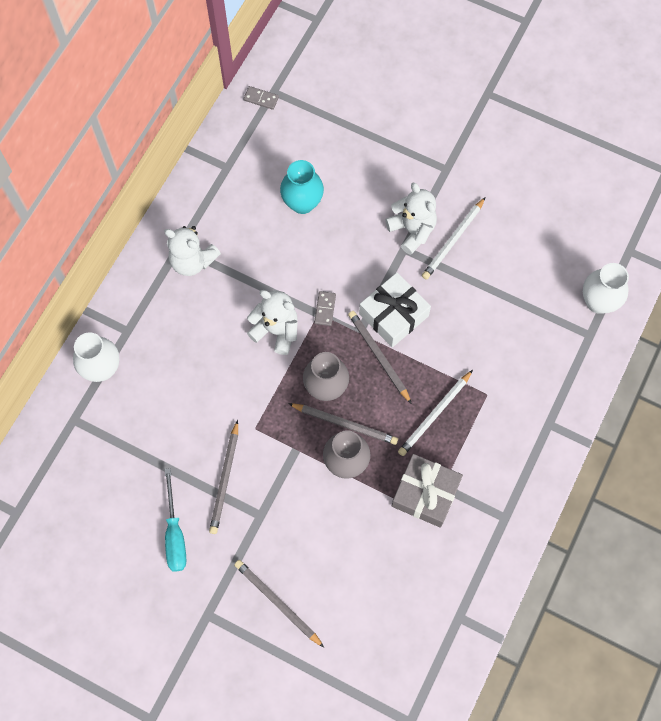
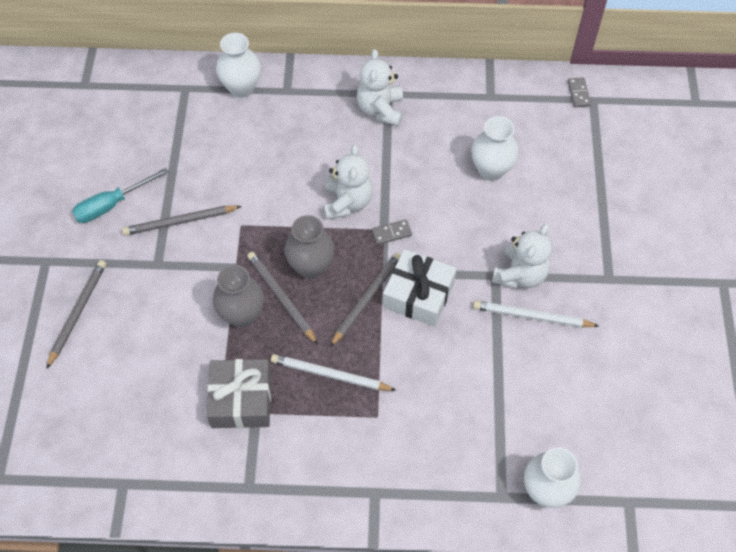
camera: 65 degrees right, 10 degrees down
turquoise vase [280,160,324,214] -> white vase [471,116,519,181]
grey pencil [288,403,398,445] -> grey pencil turned 150 degrees clockwise [247,252,318,345]

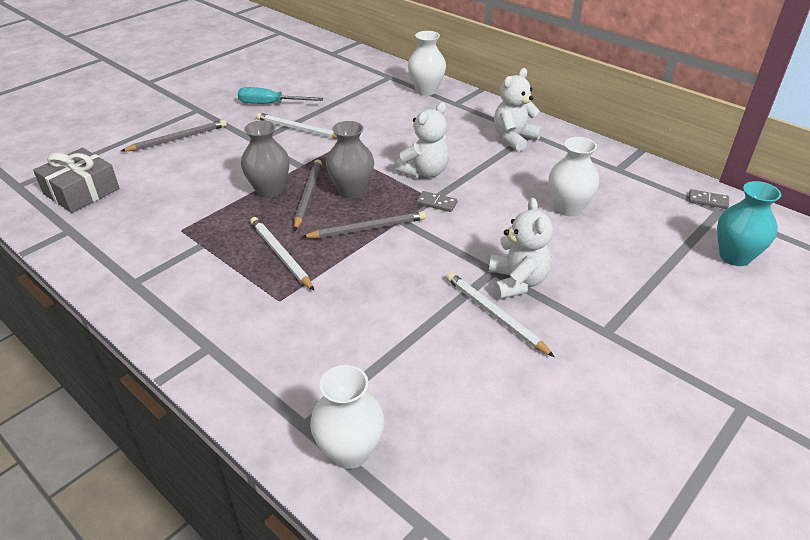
camera: 40 degrees right, 20 degrees down
grey pencil [122,206,242,236] -> white pencil [256,113,338,139]
grey gift [207,359,271,428] -> grey gift moved to [33,148,120,213]
white gift [383,249,457,327] -> none
white teddy bear [492,224,552,289] -> white teddy bear turned 75 degrees counterclockwise [489,198,553,299]
grey domino [568,77,591,107] -> grey domino turned 75 degrees clockwise [689,189,729,209]
none -> turquoise vase [717,181,781,266]

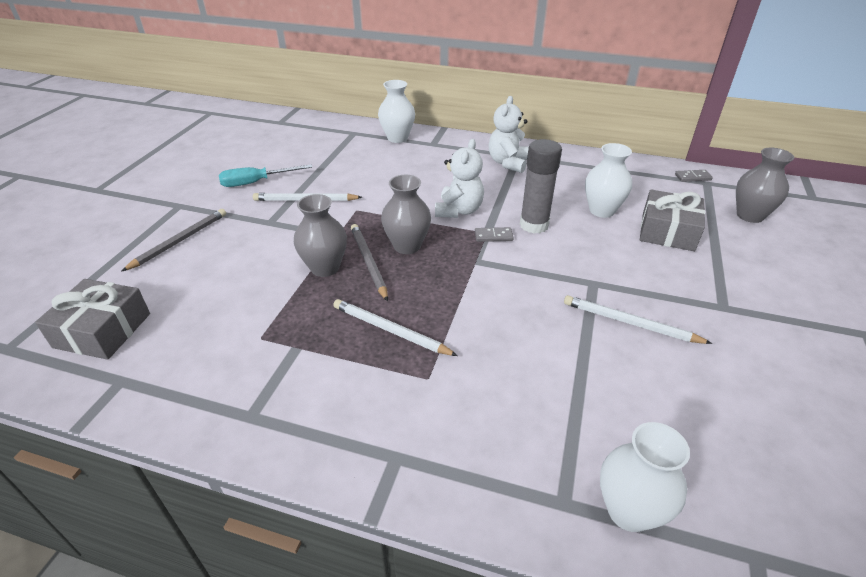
camera: 25 degrees left, 0 degrees up
grey pencil [302,211,426,238] -> none
white teddy bear [489,198,553,299] -> none
turquoise vase [717,181,781,266] -> grey vase [736,148,794,223]
none -> grey glue stick [520,139,562,234]
none -> grey gift [640,189,705,251]

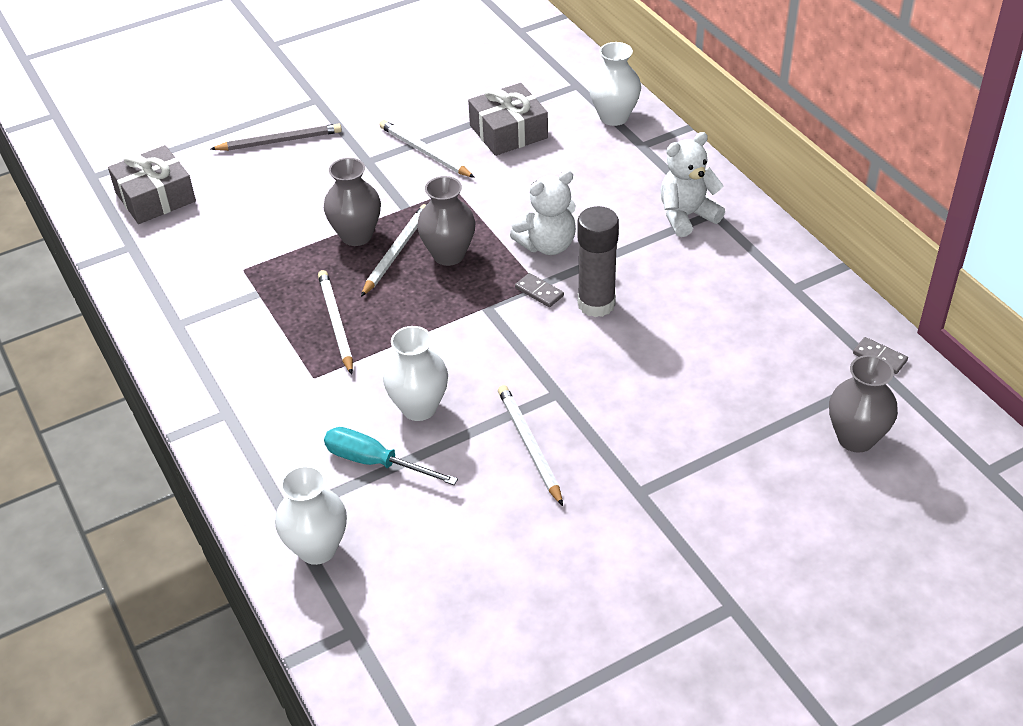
camera: 45 degrees right, 5 degrees up
turquoise screwdriver [219,164,312,187] -> turquoise screwdriver moved to [324,427,458,485]
grey pencil [351,224,388,302] -> white pencil [361,204,426,297]
white vase [585,143,632,218] -> white vase moved to [383,326,448,421]
grey gift [640,189,705,251] -> grey gift moved to [468,83,548,156]

